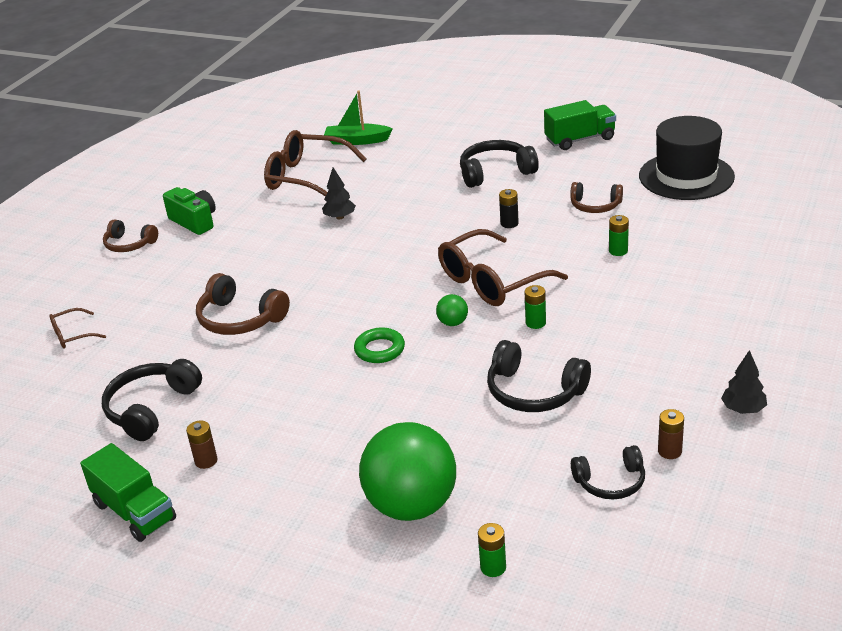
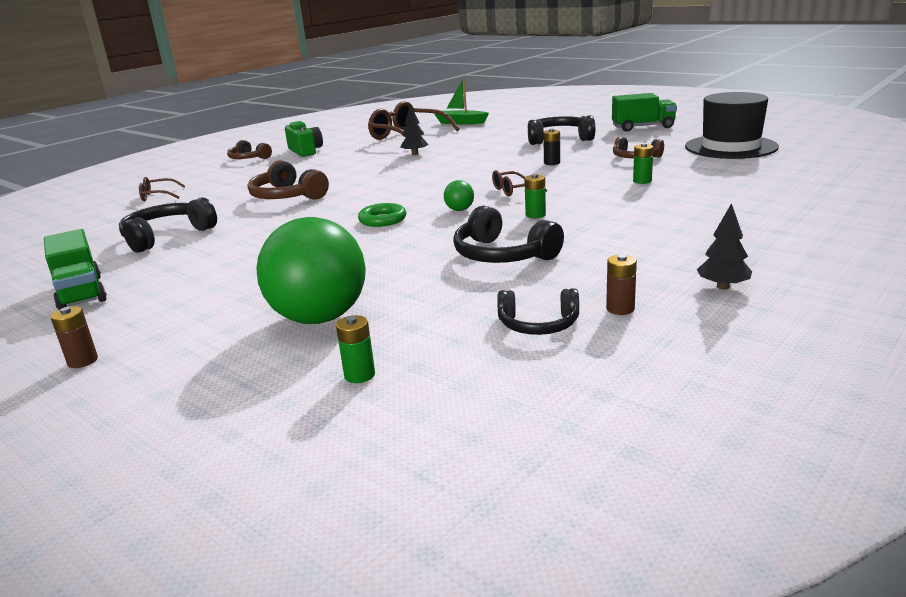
camera: 15 degrees right, 10 degrees down
brown battery [186,421,218,469] -> brown battery moved to [51,306,98,368]
brown glasses [438,229,568,306] -> brown glasses [492,170,547,196], size x0.49

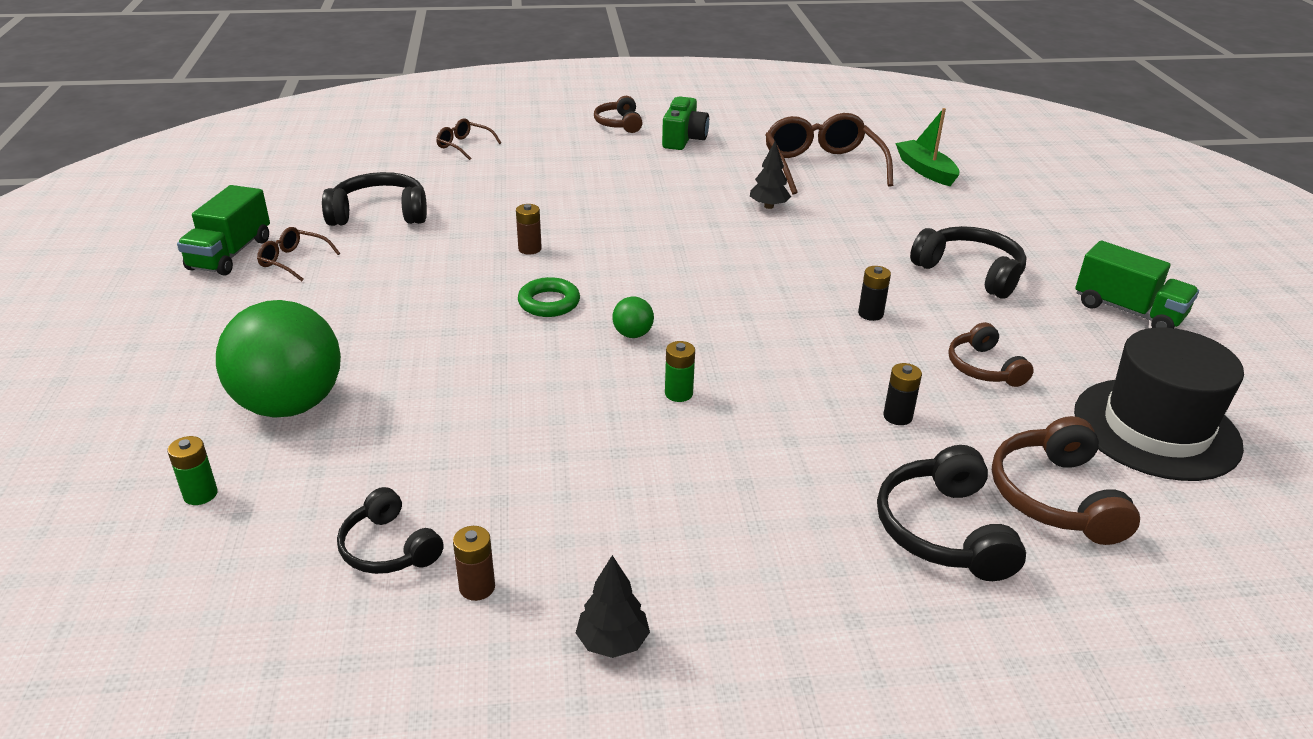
camera: 40 degrees right, 10 degrees up
brown battery [51,306,98,368] -> brown battery moved to [516,204,542,255]
brown headphones [247,160,329,200] -> brown headphones moved to [992,416,1140,545]
black headphones [453,206,564,263] -> black headphones moved to [877,445,1026,581]
brown glasses [492,170,547,196] -> brown glasses moved to [257,227,340,281]
green battery [633,143,653,184] -> black battery [883,363,922,425]

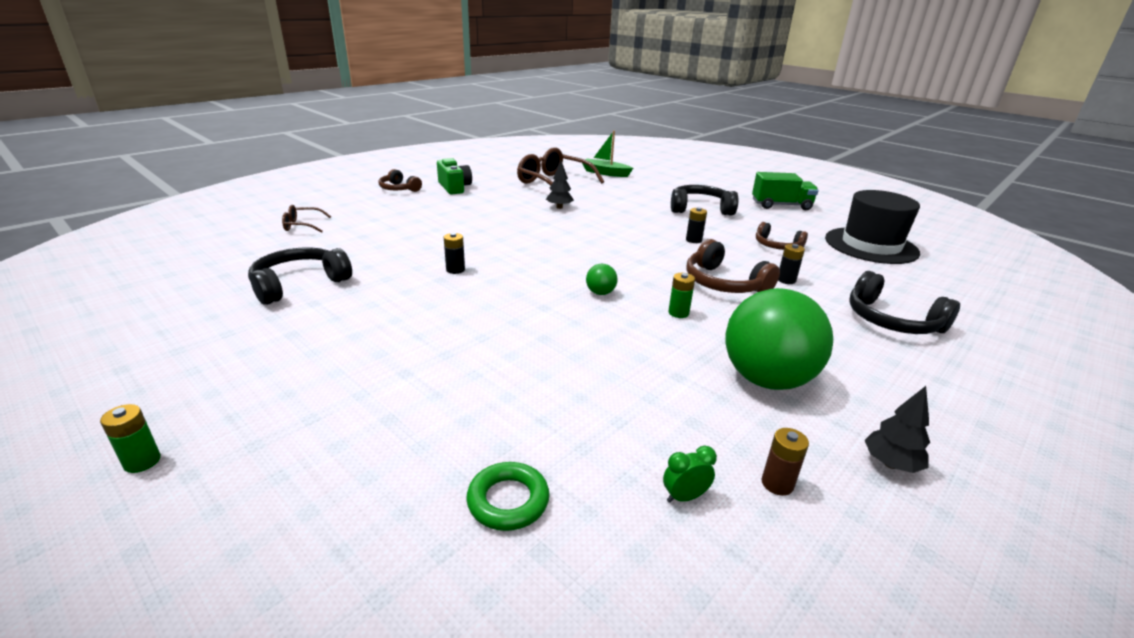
camera: 40 degrees left, 5 degrees down
green battery [167,436,218,505] -> green battery moved to [100,404,161,473]
green truck [177,185,270,276] -> none
green ball [216,300,341,418] -> green ball moved to [725,288,833,390]
brown glasses [257,227,340,281] -> none
black headphones [337,487,444,574] -> green clock [663,446,717,503]
brown battery [516,204,542,255] -> black battery [444,233,465,274]
green ring [518,277,580,317] -> green ring moved to [466,462,550,531]
brown headphones [992,416,1140,545] -> brown headphones moved to [686,239,780,293]

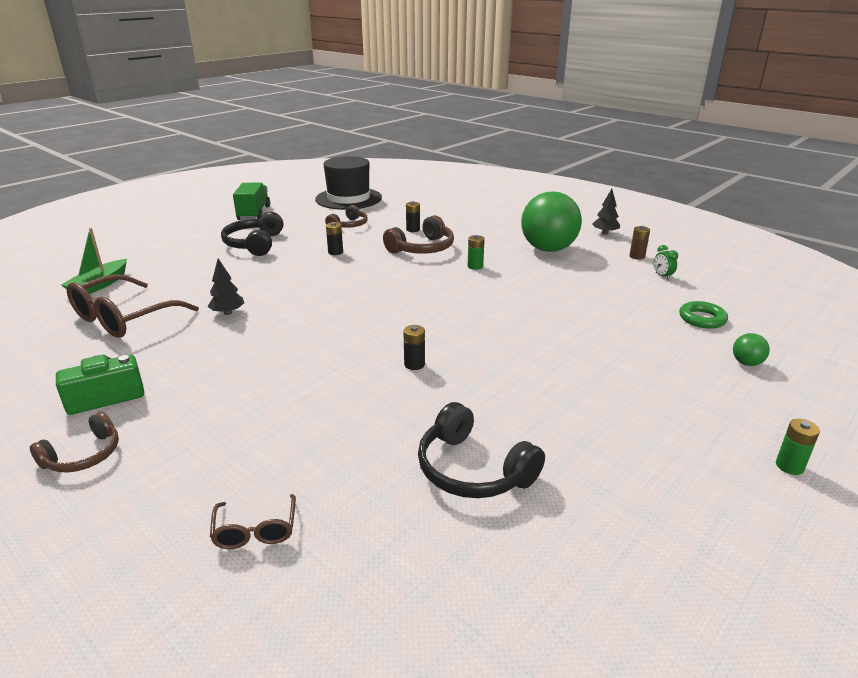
camera: 90 degrees left, 0 degrees up
green ball [586,264,618,295] -> green ball moved to [733,333,770,366]
black headphones [849,271,960,334] -> none

